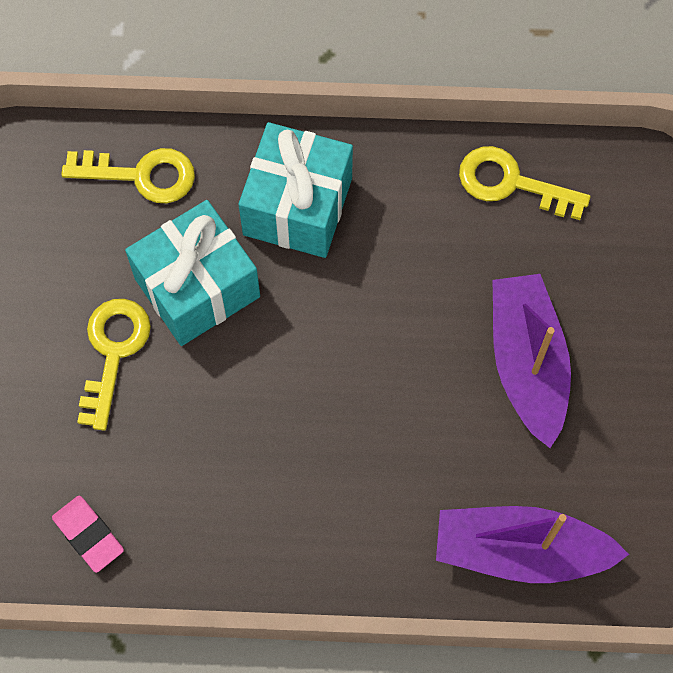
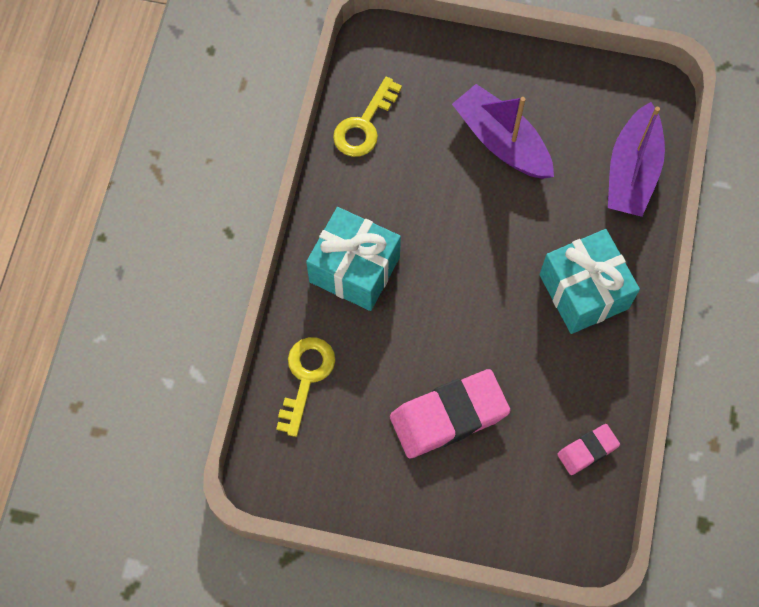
camera: 80 degrees left, 0 degrees up
yellow key [77,299,151,431] -> pink eraser [390,369,510,458]
turquoise gift [125,200,260,346] -> turquoise gift moved to [539,229,640,334]
purple boat [493,274,571,448] -> purple boat turned 45 degrees clockwise [452,84,554,179]

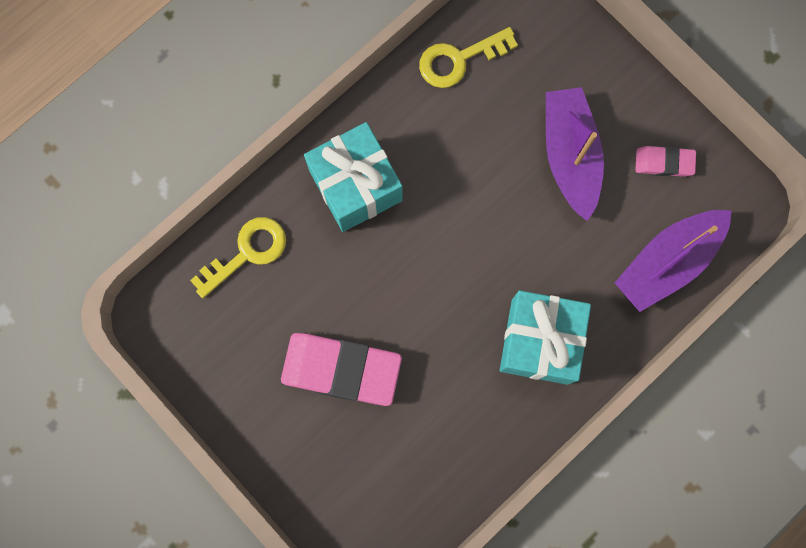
camera: 35 degrees right, 10 degrees up
pink eraser [557,424,620,475] -> pink eraser moved to [636,146,696,177]

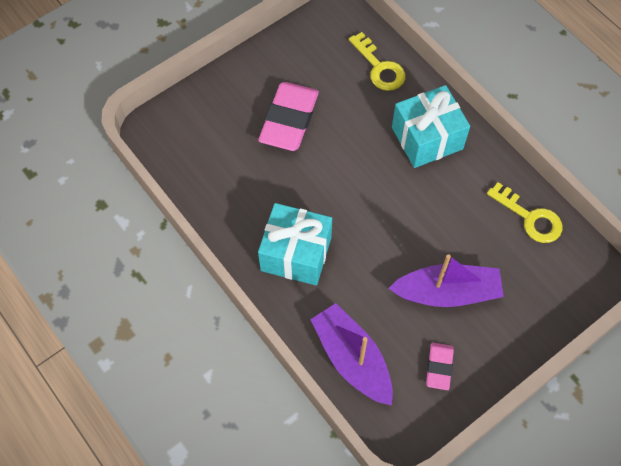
camera: 95 degrees right, 15 degrees down
yellow key [419,27,518,88] -> yellow key turned 150 degrees clockwise [487,182,562,243]

